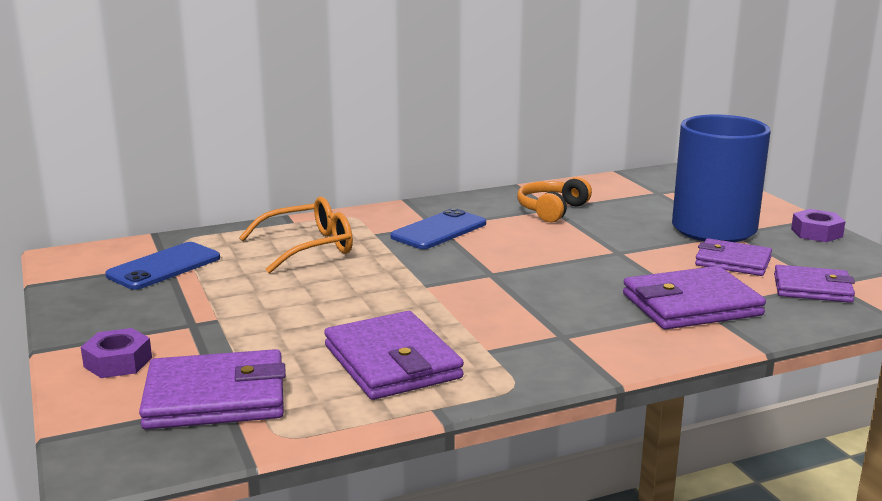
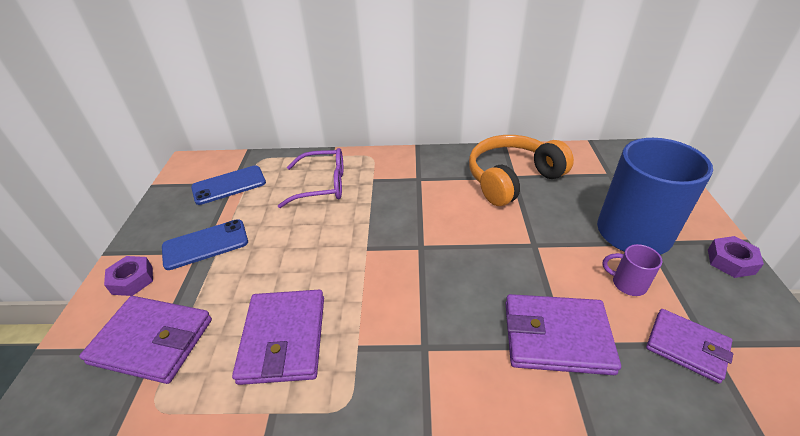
camera: 25 degrees right, 20 degrees up
orange glasses [239,197,353,274] -> purple glasses [278,148,343,208]
blue phone [391,208,486,249] -> blue phone moved to [162,219,248,270]
orange headphones [517,177,592,223] -> orange headphones [469,135,574,206], size x1.68
purple wallet [695,238,772,276] -> purple mug [602,244,662,296]

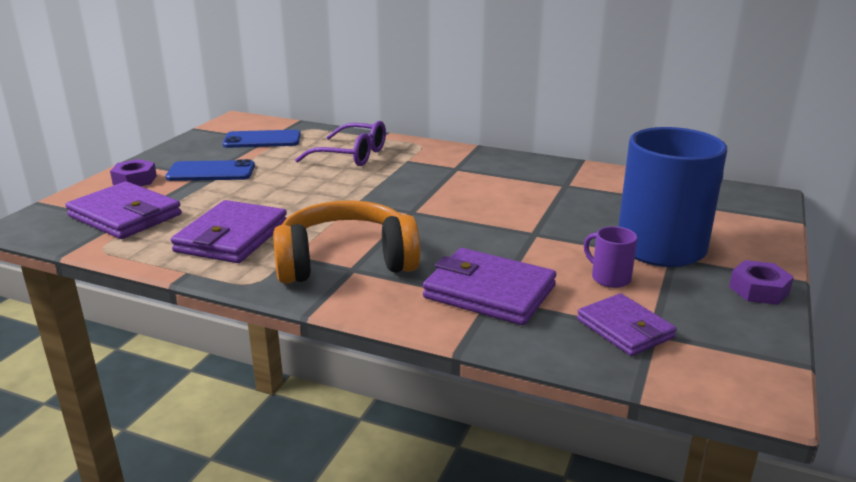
camera: 20 degrees right, 15 degrees down
orange headphones [469,135,574,206] -> orange headphones moved to [273,200,421,284]

